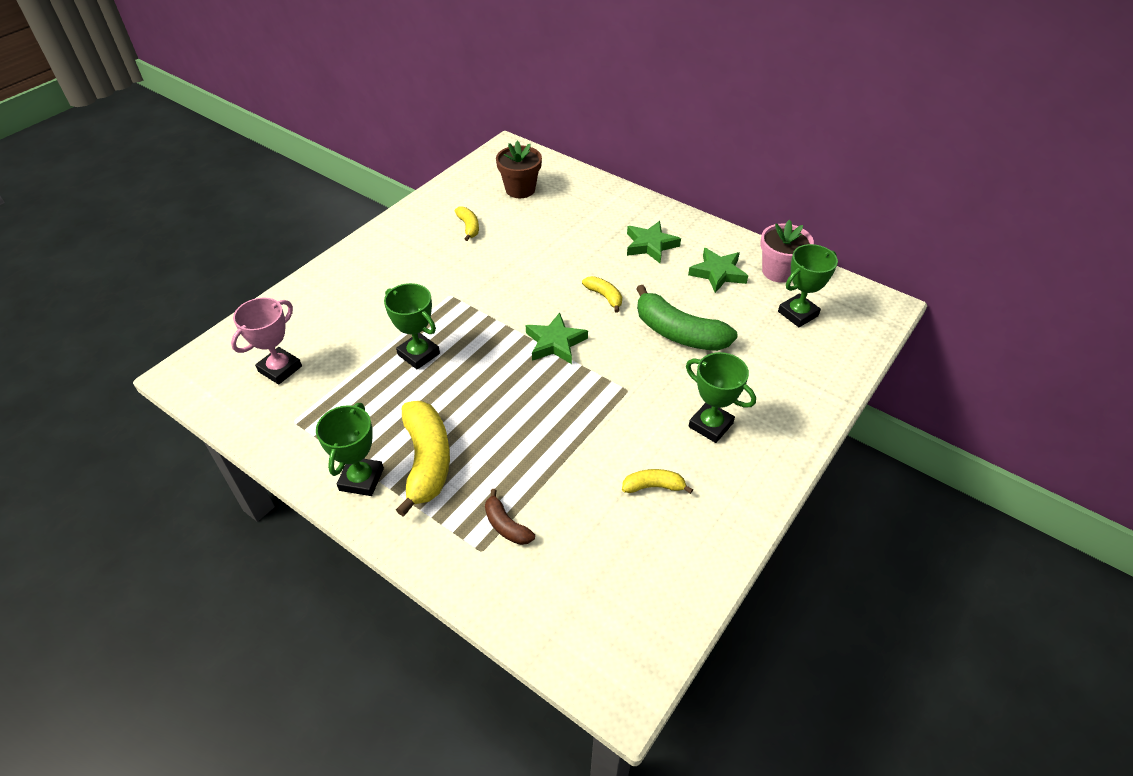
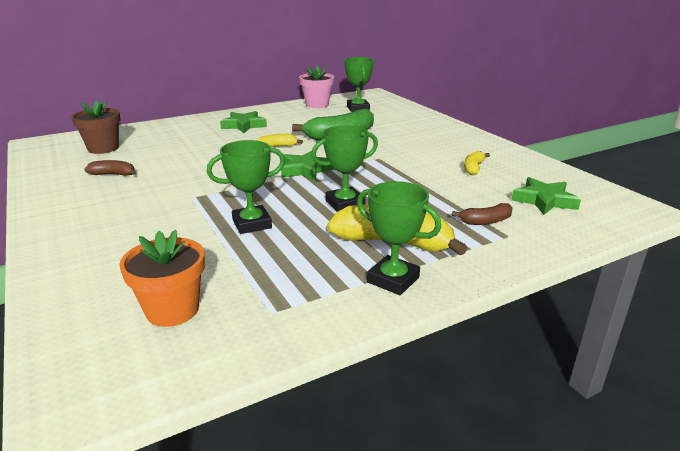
camera: 65 degrees left, 20 degrees down
pink trophy [231,298,302,385] -> orange flower pot [119,230,205,327]
yellow banana [455,207,479,241] -> brown banana [85,160,137,176]
green trophy [686,352,756,443] -> green trophy moved to [311,126,378,212]
green star [688,248,748,293] -> green star moved to [511,177,581,215]

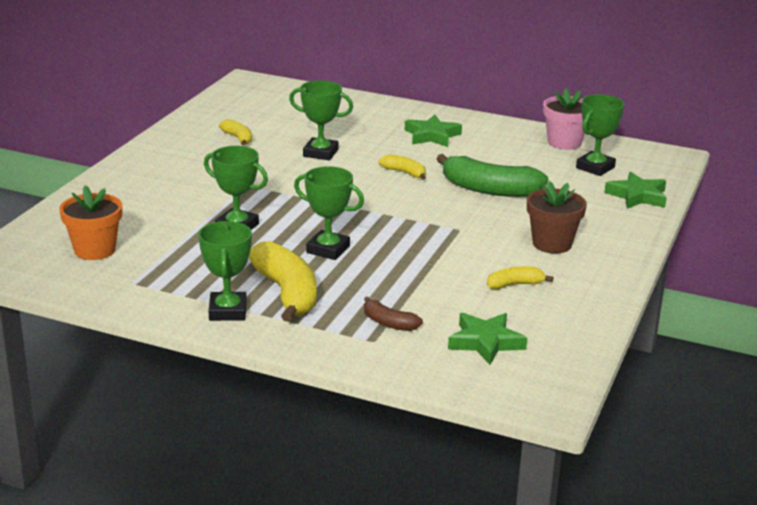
camera: 50 degrees right, 0 degrees up
brown flower pot [71,100,120,154] -> brown flower pot moved to [527,181,587,254]
brown banana [85,160,137,176] -> yellow banana [219,119,252,146]
green star [281,151,335,181] -> green star moved to [604,172,667,209]
none -> green trophy [289,80,353,160]

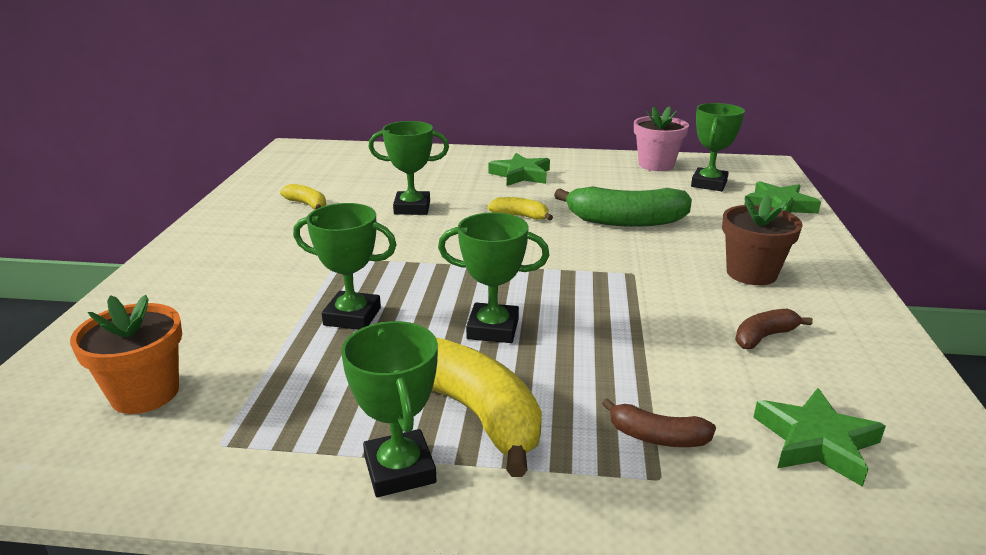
camera: 15 degrees left, 0 degrees up
yellow banana [487,266,553,289] -> brown banana [735,309,813,349]

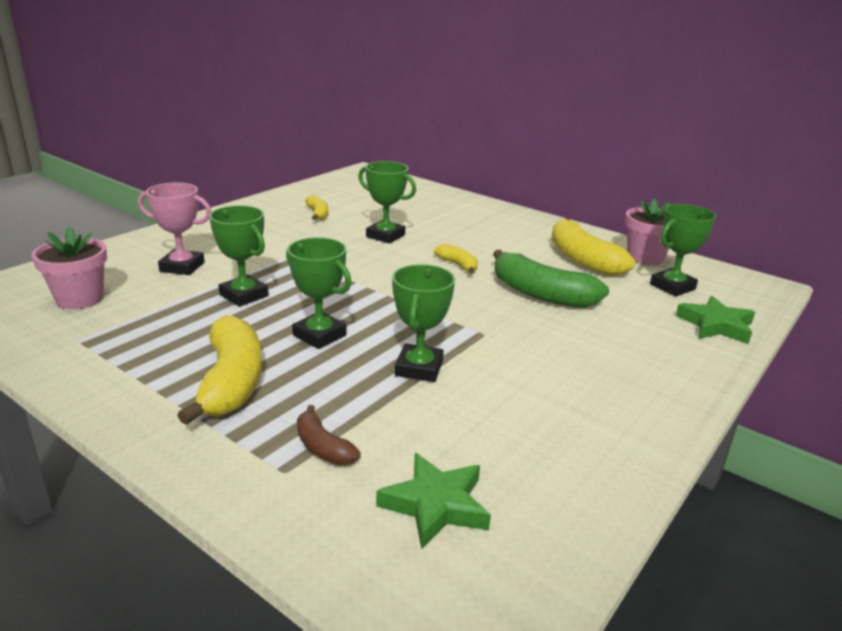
camera: 30 degrees right, 0 degrees up
orange flower pot [70,295,182,414] -> pink flower pot [31,226,107,309]
green trophy [341,321,438,497] -> green trophy moved to [392,264,455,382]
green star [488,153,550,186] -> none
brown flower pot [722,195,803,285] -> none
brown banana [735,309,813,349] -> none
none -> pink trophy [138,183,211,275]
none -> yellow banana [551,219,635,276]

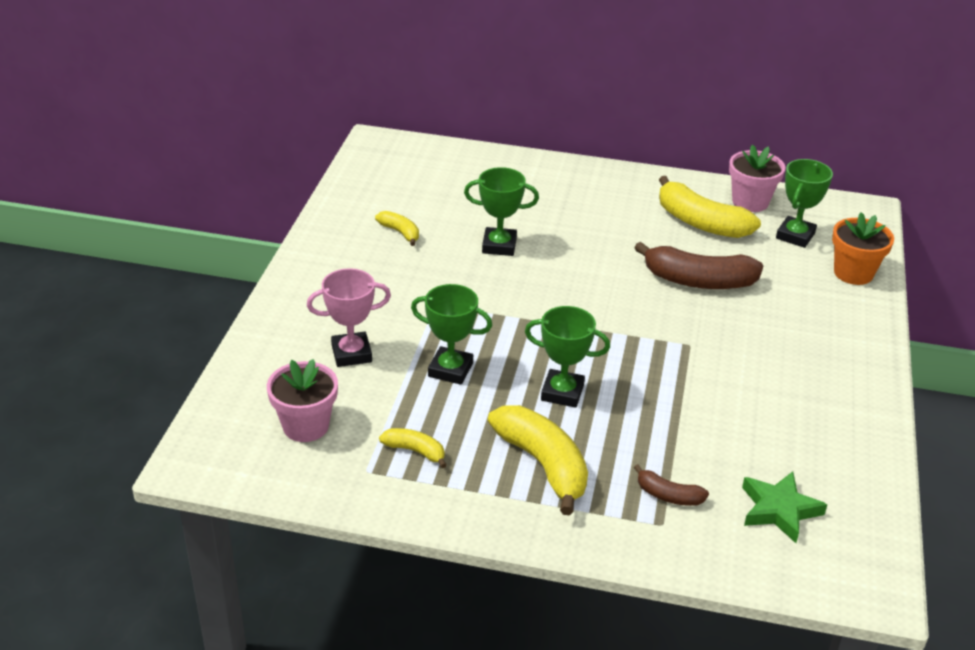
camera: 25 degrees left, 10 degrees up
green trophy [392,264,455,382] -> none
yellow banana [434,244,478,274] -> yellow banana moved to [379,428,447,468]
green banana [493,250,609,308] -> brown banana [635,242,763,289]
green star [676,296,755,344] -> orange flower pot [832,212,894,285]

